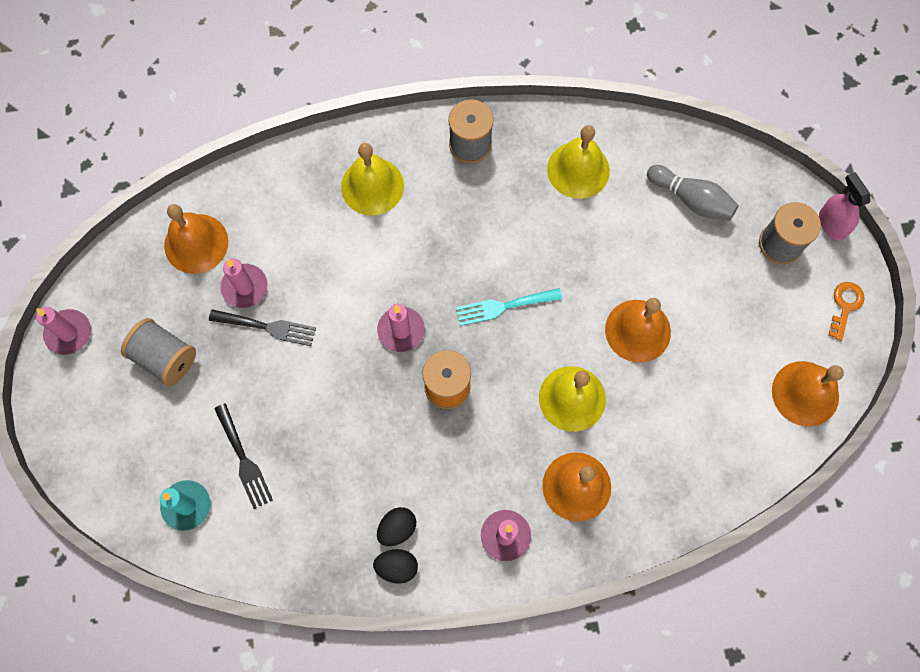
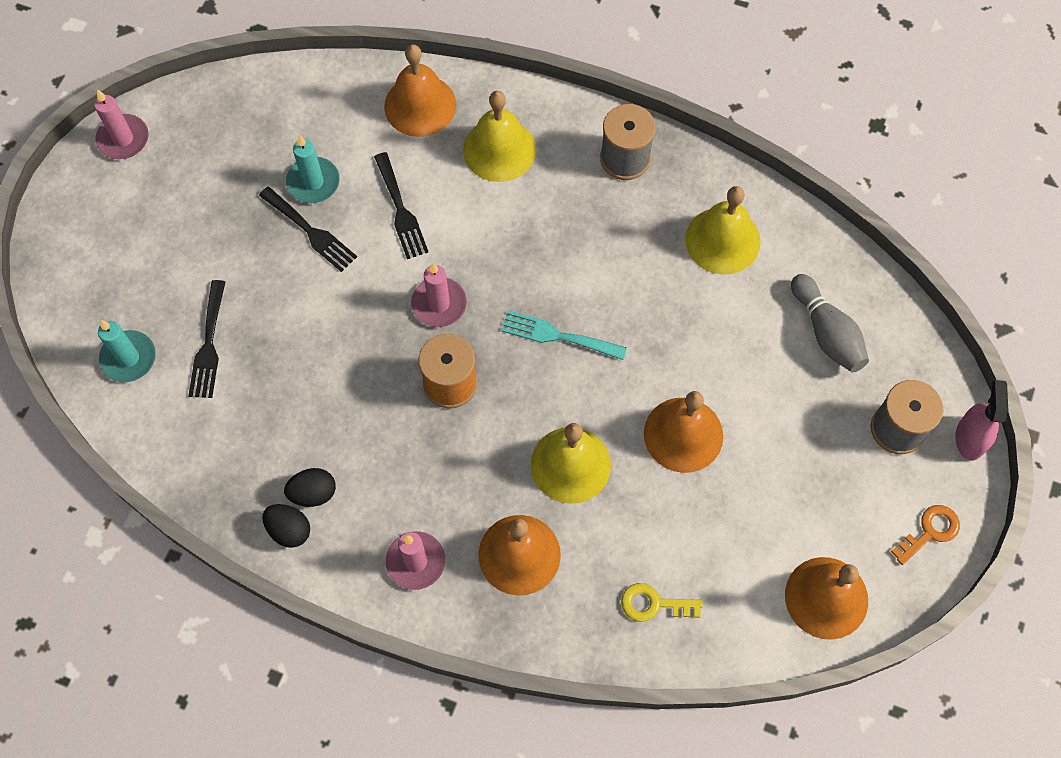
camera: 30 degrees right, 5 degrees down
grey spool [121,318,196,386] -> none
orange bell [164,204,228,274] -> orange bell moved to [384,45,456,137]
pink candle [220,259,268,308] -> turquoise candle [286,135,340,203]
none -> black fork [374,152,428,259]
none -> yellow key [621,583,703,622]

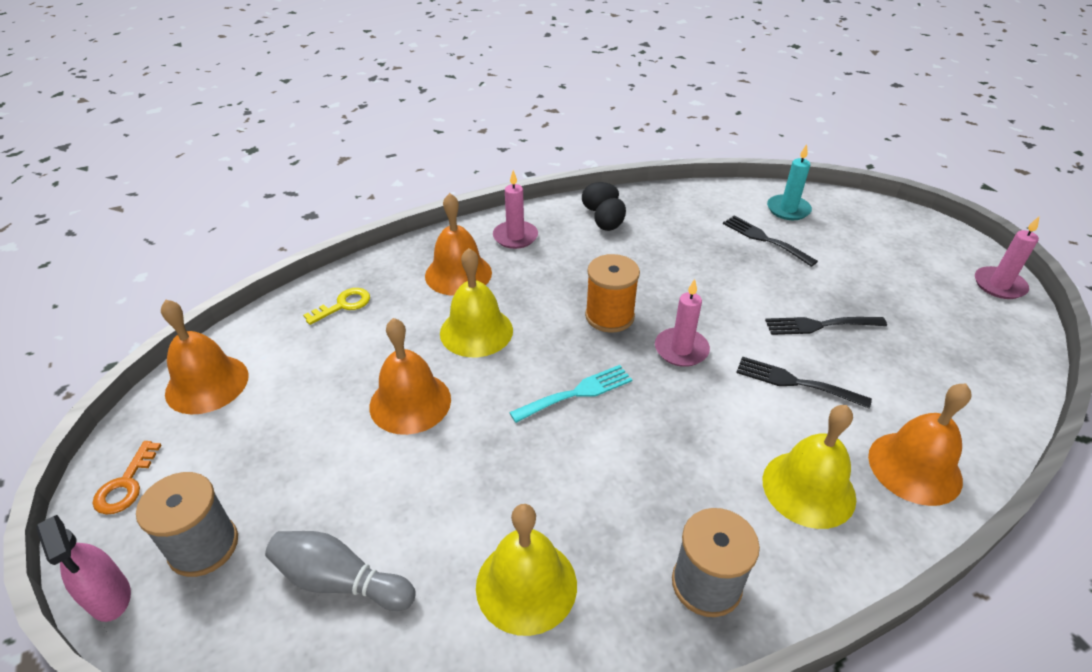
camera: 135 degrees right, 25 degrees down
turquoise candle [286,135,340,203] -> none

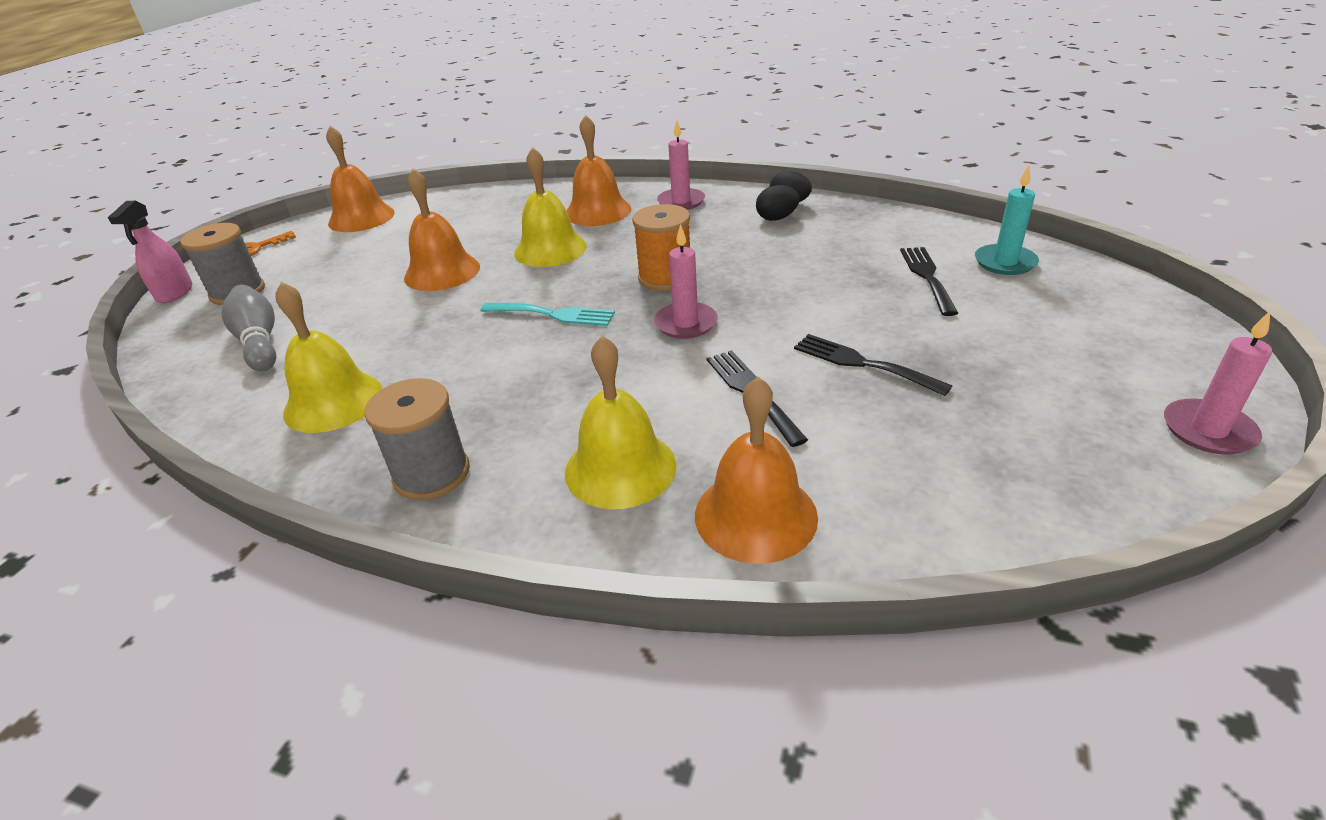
camera: 45 degrees right, 5 degrees down
yellow key [303,288,370,325] -> none

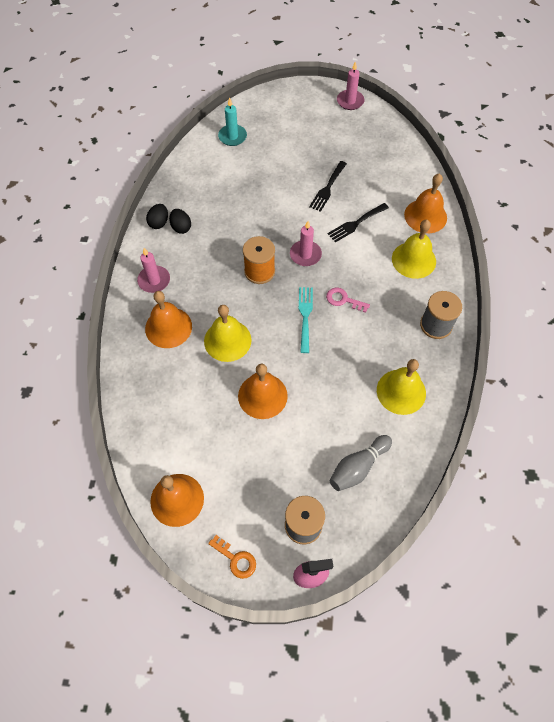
camera: 105 degrees left, 25 degrees up
black fork [900,247,958,316] -> none
none -> pink key [326,288,370,313]

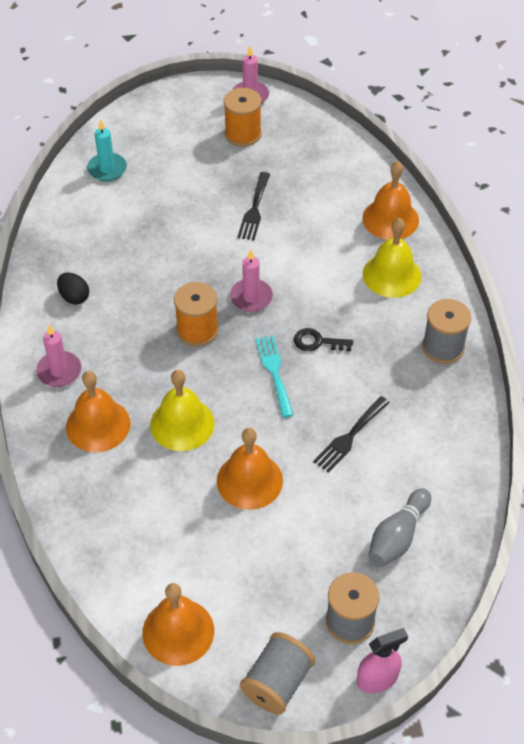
camera: 15 degrees left, 10 degrees down
black egg [146,204,168,229] -> none
orange key [208,535,256,579] -> grey spool [240,632,315,715]
pink key [326,288,370,313] -> black key [294,328,353,351]
black fork [328,203,389,242] -> black fork moved to [313,396,390,473]
yellow bell [377,359,426,415] -> none
none -> orange spool [224,88,262,146]

